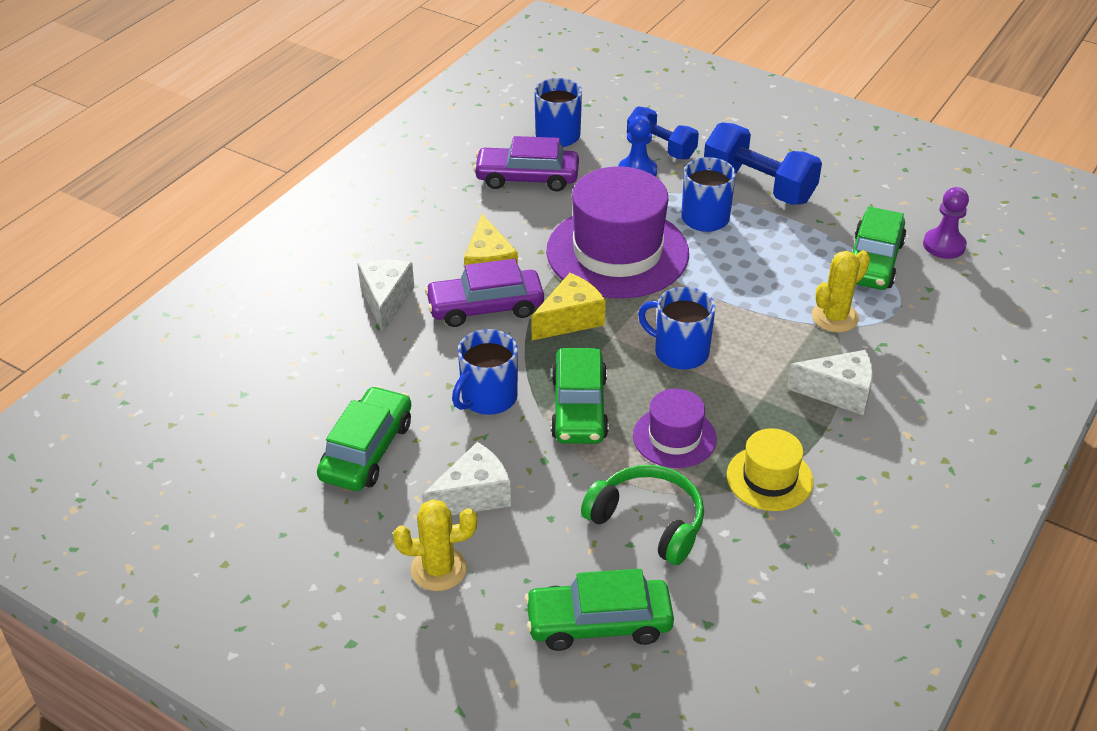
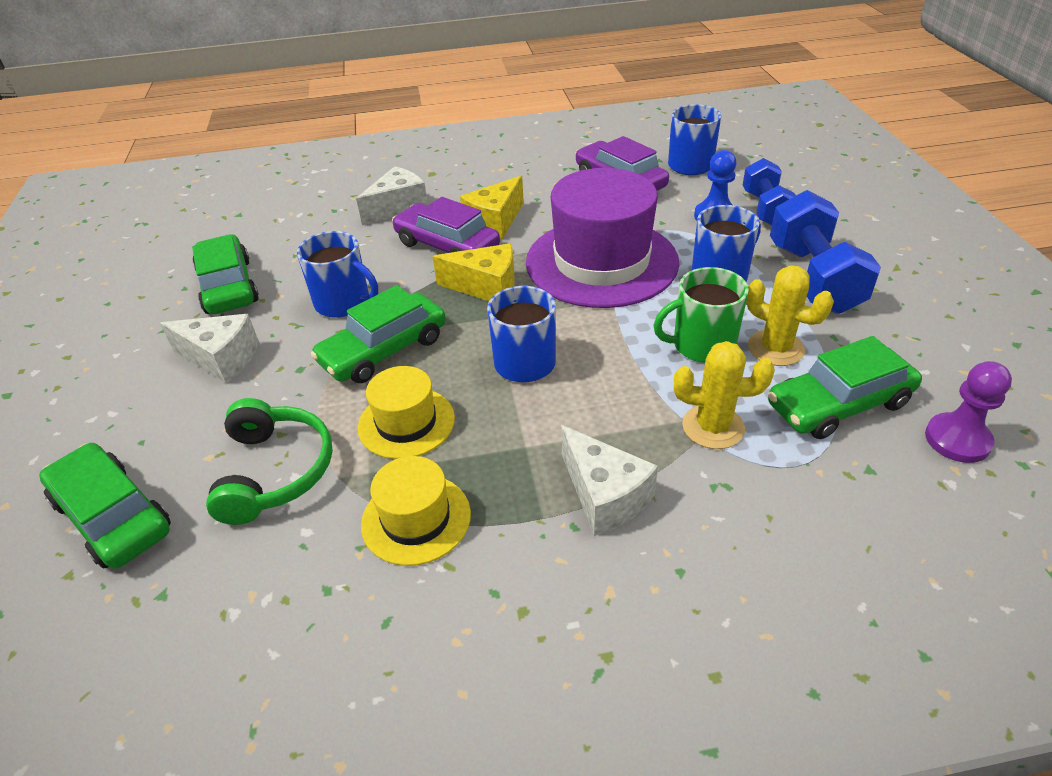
camera: 50 degrees right, 0 degrees up
green car [317,386,411,491] -> green car turned 90 degrees counterclockwise [192,234,259,314]
yellow cactus [393,499,477,591] -> yellow cactus moved to [746,266,834,366]
blue mug [452,329,518,415] -> blue mug turned 150 degrees counterclockwise [297,231,378,318]
purple hat [633,389,717,468] -> yellow hat [358,366,455,459]
none -> green mug [653,267,749,363]

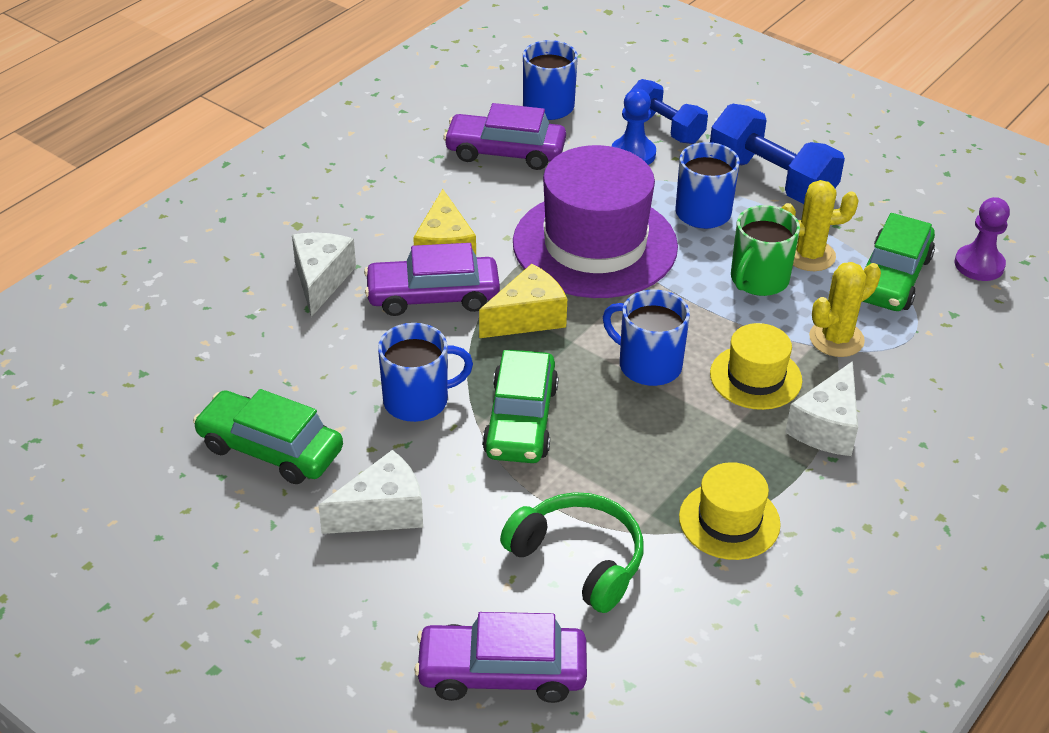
camera: 45 degrees left, 0 degrees up
green car [39,443,171,569] -> purple car [414,612,587,703]
yellow hat [358,366,455,459] -> yellow hat moved to [710,323,802,410]
white cheese [561,425,658,536] -> white cheese turned 105 degrees clockwise [785,361,858,456]

